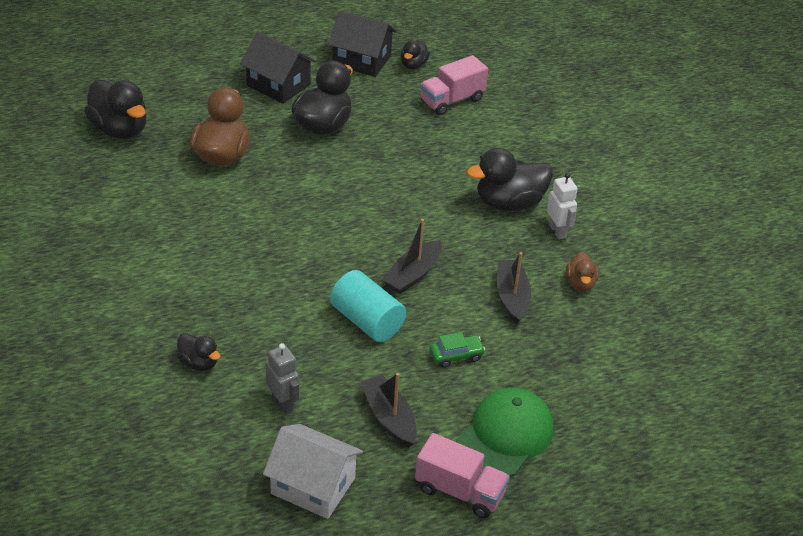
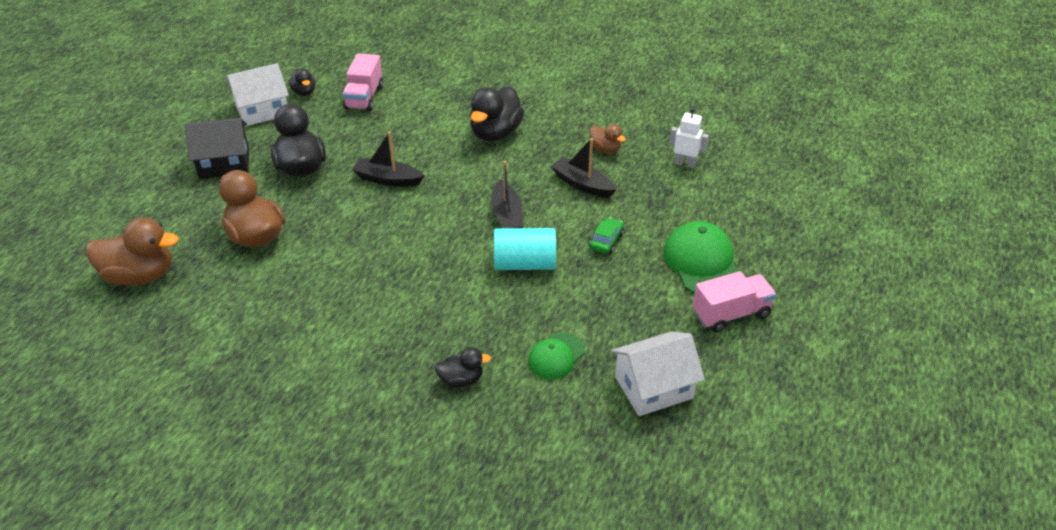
camera: 45 degrees left, 0 degrees up
black duck [84,80,147,139] -> brown duck [86,218,179,285]
grey robot [266,343,299,414] -> green cap [528,333,585,379]
black house [328,11,397,77] -> white house [226,63,289,126]
black boat [361,373,417,448] -> black boat moved to [352,132,425,186]
white robot [547,173,577,239] -> white robot moved to [669,108,709,169]

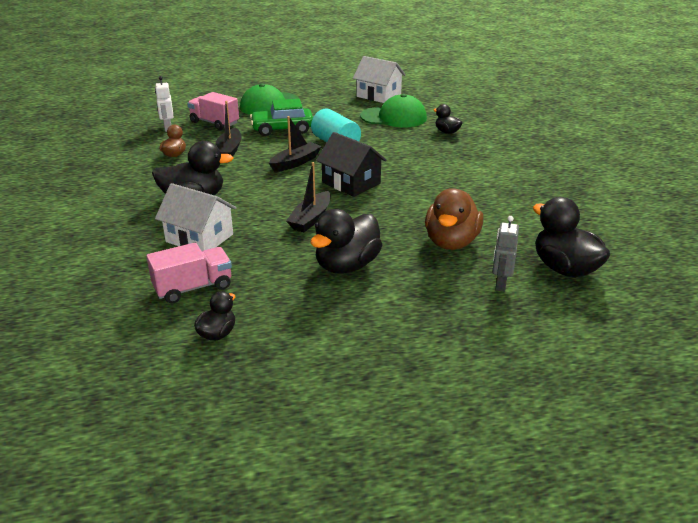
camera: 125 degrees left, 10 degrees down
brown duck [86,218,179,285] -> black duck [533,197,610,278]
black house [185,118,249,179] -> black house moved to [316,132,387,197]
white house [226,63,289,126] -> white house moved to [155,183,237,251]
black boat [352,132,425,186] -> black boat turned 45 degrees clockwise [286,162,331,232]
green cap [528,333,585,379] -> green cap [360,94,427,127], size x1.68
green car [589,218,624,254] -> green car [250,99,313,136], size x1.80
pink truck [692,271,776,333] -> pink truck moved to [187,92,239,130]
none -> grey robot [492,216,519,292]

